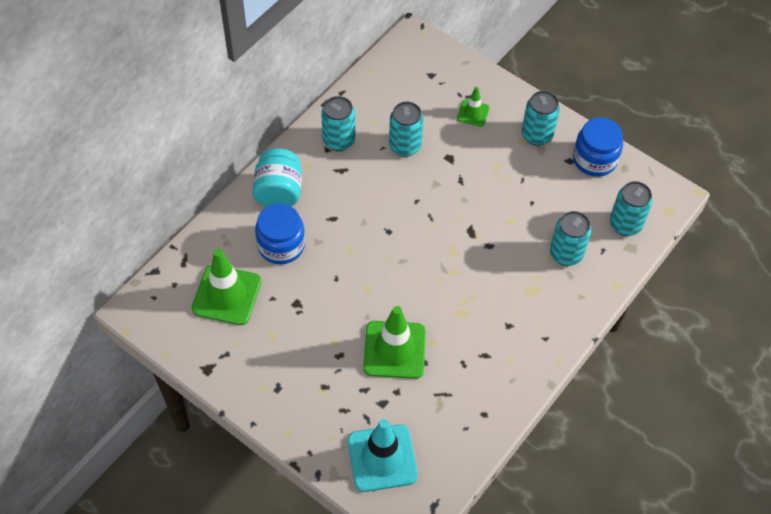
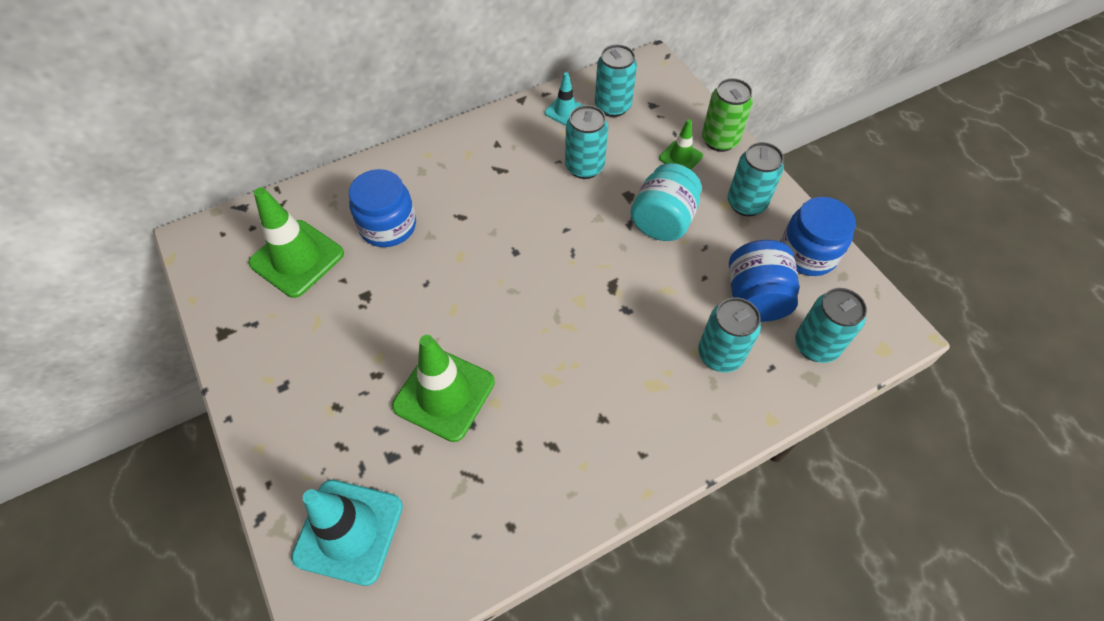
camera: 25 degrees right, 0 degrees up
turquoise jar [252,148,302,207] -> turquoise jar moved to [630,163,702,241]
turquoise can [321,96,355,151] -> turquoise can moved to [595,44,637,117]
none -> turquoise traffic cone [545,72,583,126]
none -> green can [702,78,753,152]
none -> blue jar [729,240,799,322]

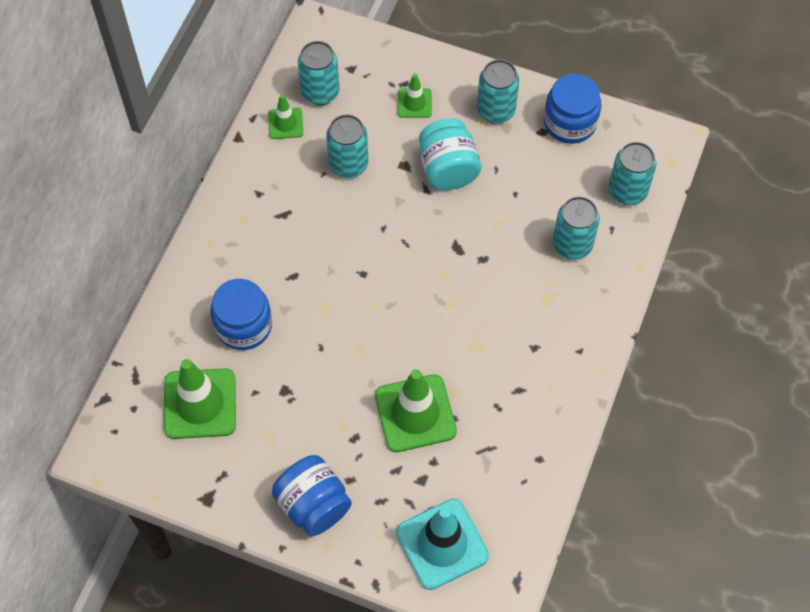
camera: 40 degrees left, 5 degrees up
turquoise traffic cone [545,72,583,126] -> green traffic cone [268,94,303,139]
green can [702,78,753,152] -> none
blue jar [729,240,799,322] -> blue jar moved to [272,455,352,537]

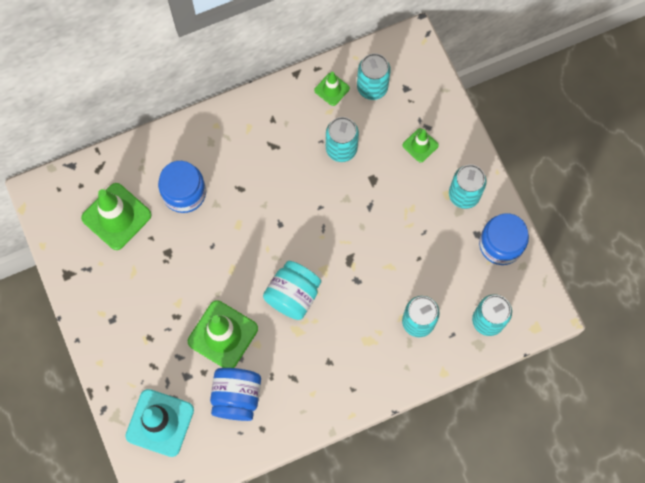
camera: 45 degrees right, 10 degrees up
blue jar [272,455,352,537] -> blue jar moved to [210,368,261,421]
turquoise jar [419,118,481,190] -> turquoise jar moved to [263,261,321,320]

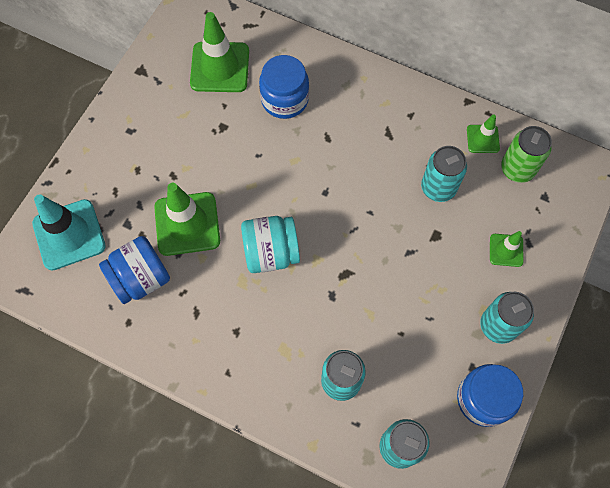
camera: 50 degrees right, 5 degrees down
turquoise can [357,53,391,100] -> green can [501,126,552,183]

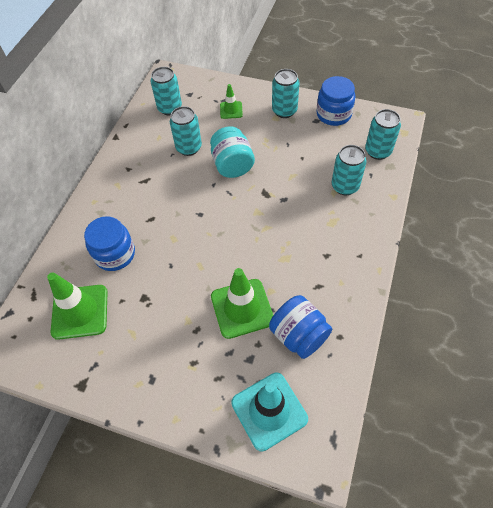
camera: 95 degrees left, 10 degrees down
turquoise jar [241,216,300,273] -> turquoise jar moved to [210,126,255,178]
green traffic cone [467,114,500,153] -> none
green can [501,126,552,183] -> turquoise can [151,67,182,115]

